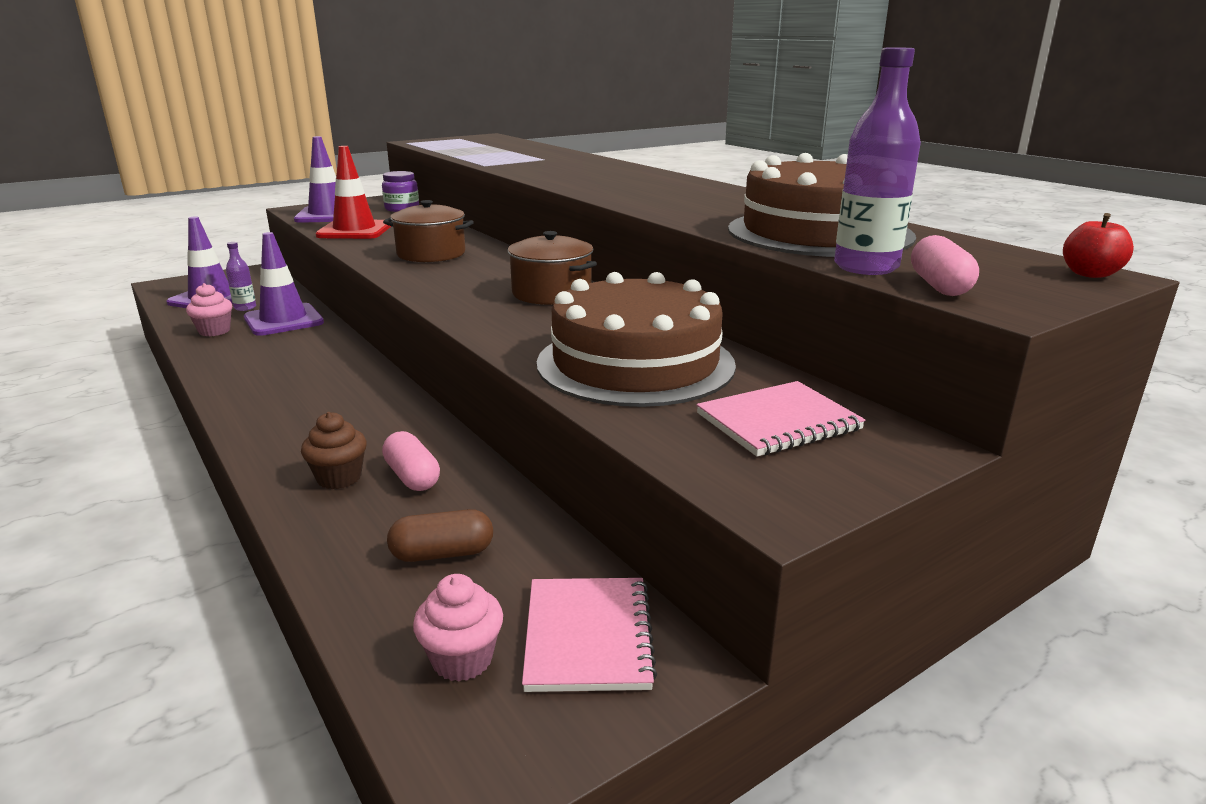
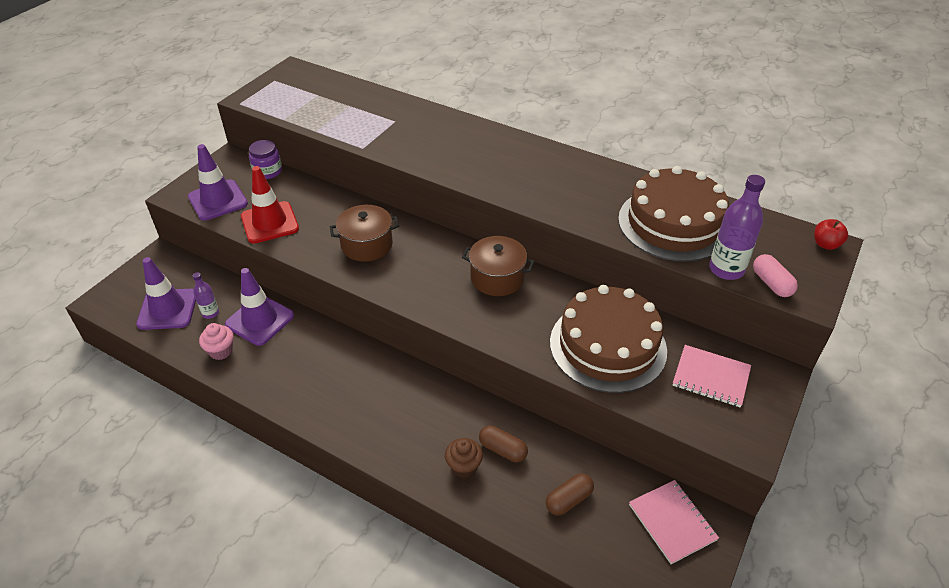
camera: 25 degrees left, 20 degrees up
pink capsule [382,431,440,491] -> brown capsule [479,425,528,462]
pink cupcake [413,574,503,682] -> none
pink notebook [696,381,866,457] -> pink notebook turned 75 degrees clockwise [673,345,751,407]

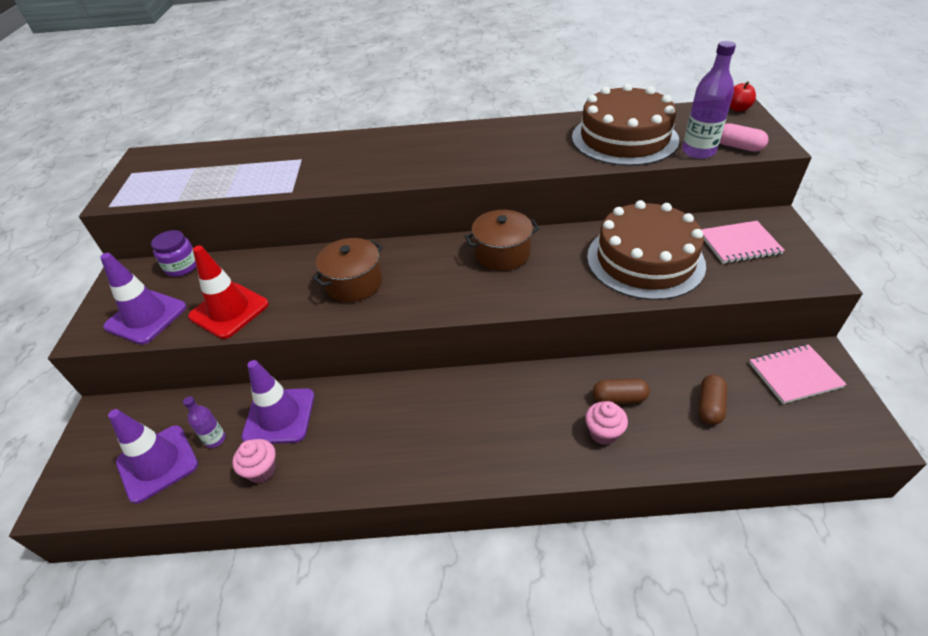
camera: 30 degrees left, 0 degrees up
brown cupcake [445,438,483,478] -> pink cupcake [585,401,628,445]
pink notebook [629,480,719,564] -> pink notebook turned 45 degrees counterclockwise [749,344,847,404]

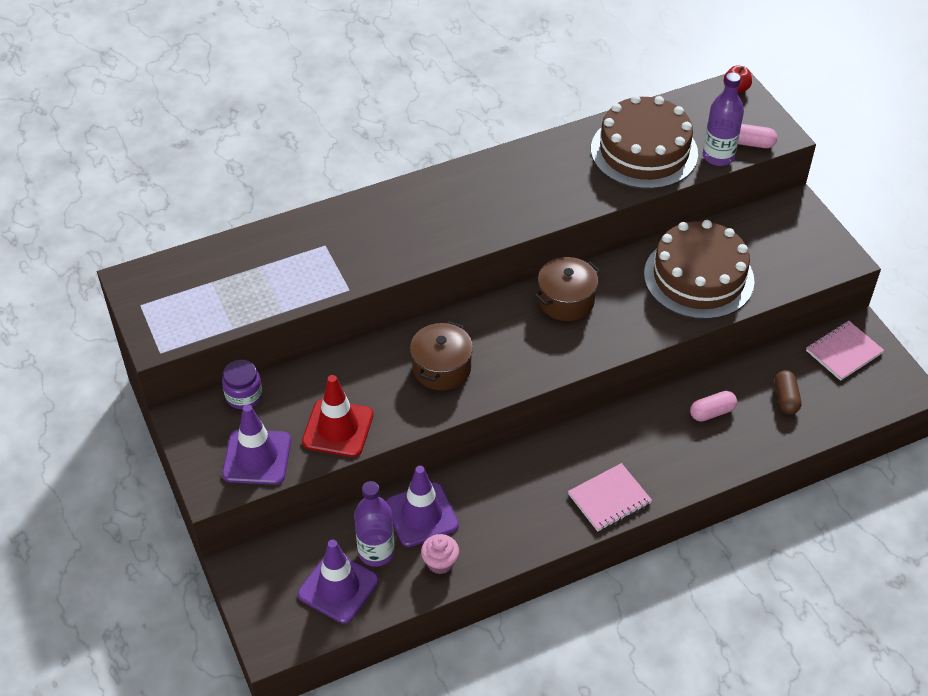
camera: 25 degrees left, 5 degrees up
purple bottle [183,396,225,448] -> purple bottle [354,481,395,567], size x1.78
pink cupcake [585,401,628,445] -> none
brown capsule [593,378,650,404] -> pink capsule [690,391,737,422]
pink notebook [701,221,785,264] -> pink notebook moved to [568,463,652,531]

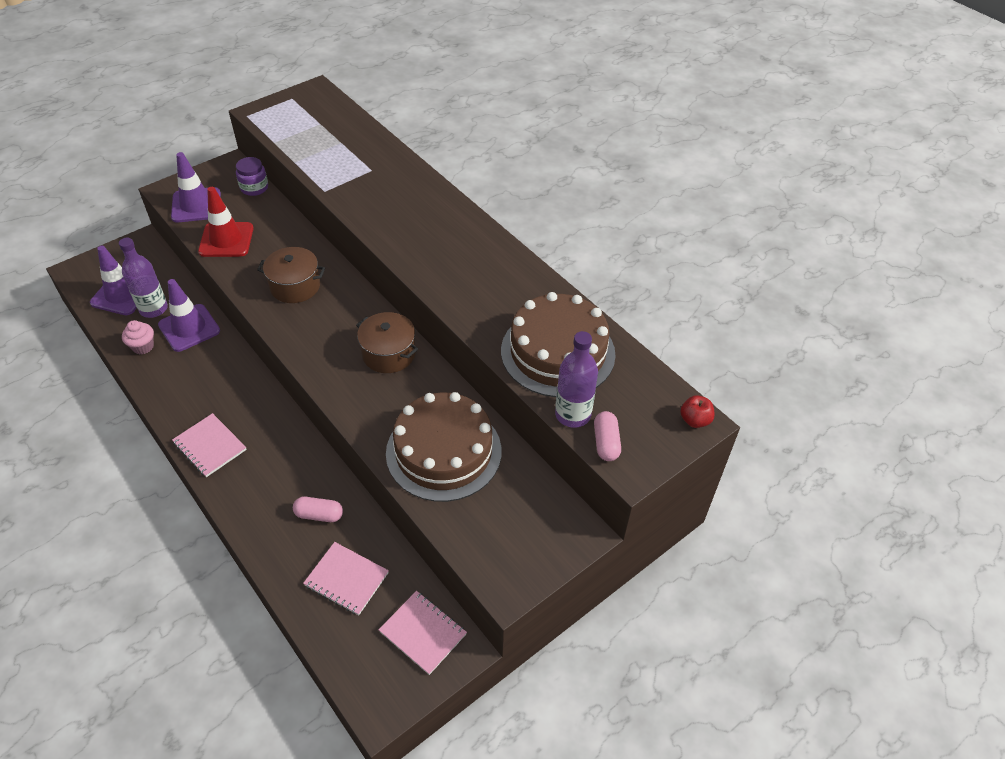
camera: 75 degrees right, 0 degrees up
pink capsule [690,391,737,422] -> pink capsule turned 45 degrees counterclockwise [293,497,343,522]
brown capsule [775,370,801,414] -> pink notebook [303,542,389,615]

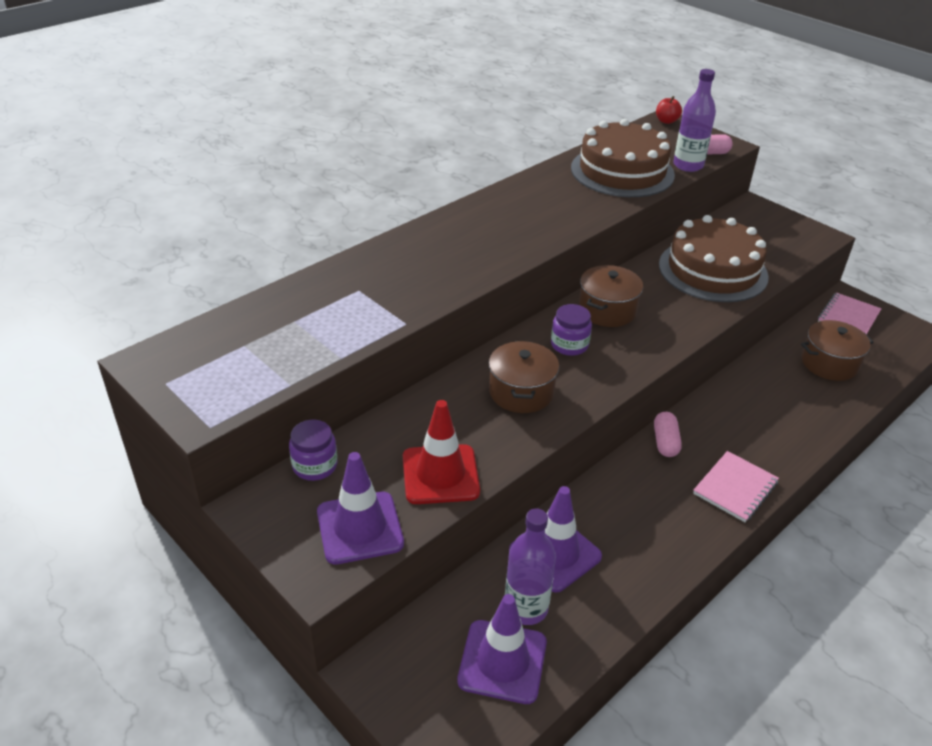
camera: 95 degrees left, 10 degrees down
pink cupcake [122,320,154,355] -> none
pink capsule [293,497,343,522] -> pink capsule moved to [654,412,682,457]
pink notebook [303,542,389,615] -> brown pot [801,320,874,381]
none -> purple jar [551,304,592,356]

